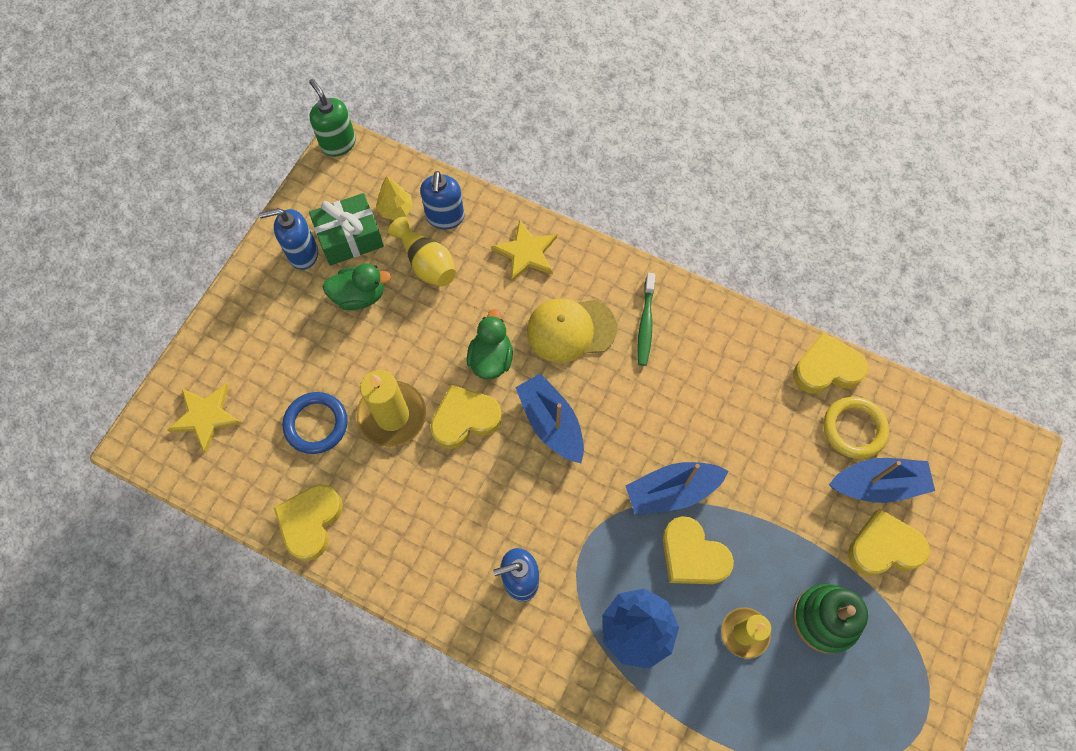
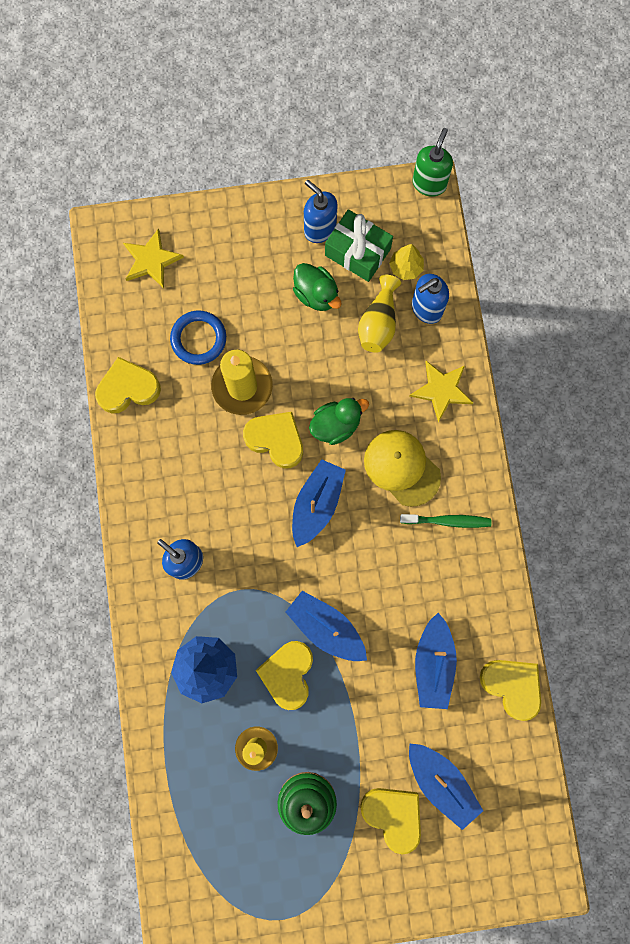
camera: 55 degrees right, 10 degrees up
green toothbrush [637,273,655,366] -> green toothbrush turned 150 degrees counterclockwise [400,514,491,528]
yellow ring [823,397,889,459] -> none
none -> blue boat [415,613,457,709]

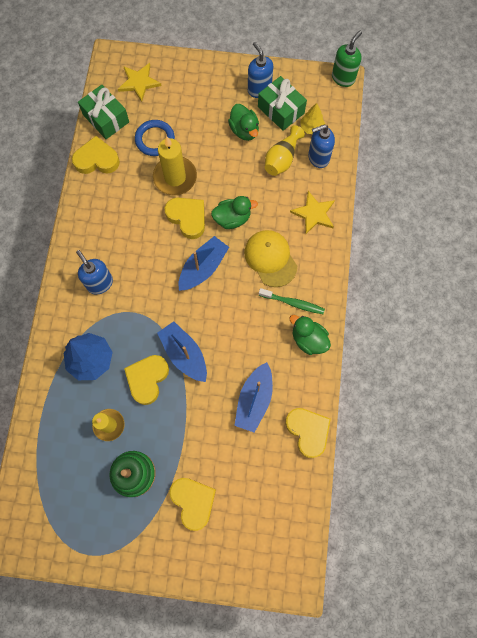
camera: 15 degrees right, 5 degrees down
blue boat [409,743,483,830] -> none
none -> green gift [78,85,129,139]
none -> green duck [289,315,331,355]

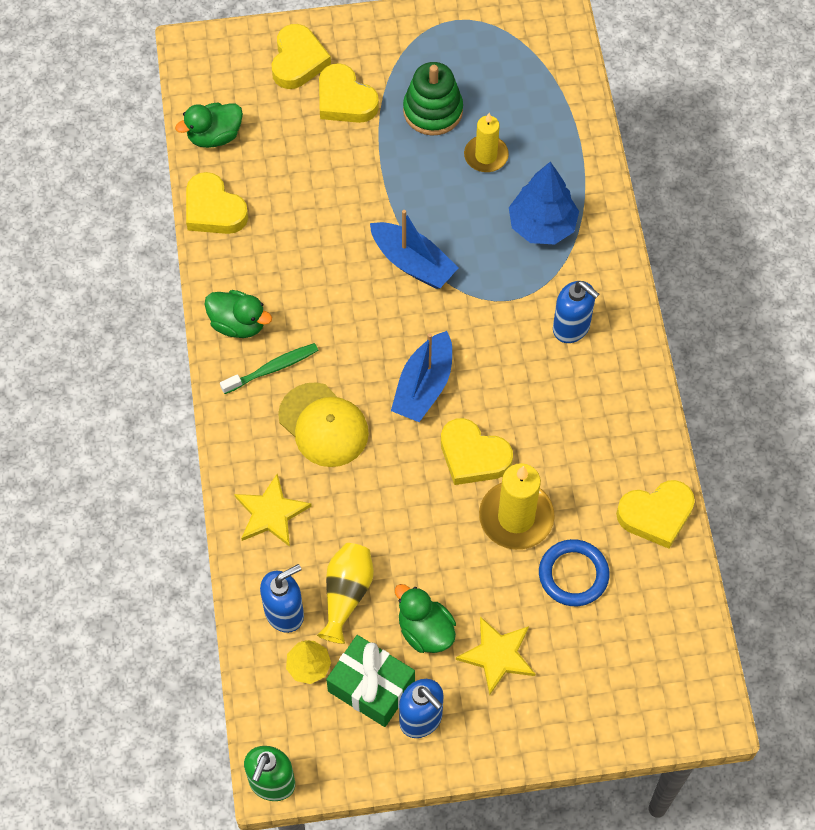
camera: 165 degrees right, 10 degrees down
green gift [78,85,129,139] -> none
yellow star [118,63,162,102] -> yellow star moved to [456,616,535,695]
yellow heart [124,355,169,405] -> yellow heart moved to [271,24,331,89]
green duck [211,196,258,229] -> green duck moved to [175,103,243,148]
blue boat [234,362,273,433] -> none
green toothbrush [259,288,325,314] -> green toothbrush turned 150 degrees clockwise [220,343,319,394]

